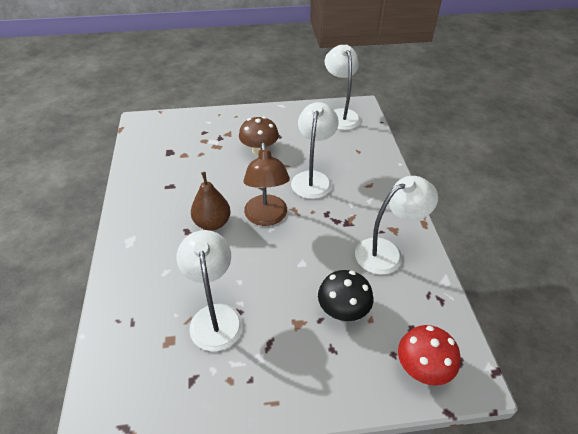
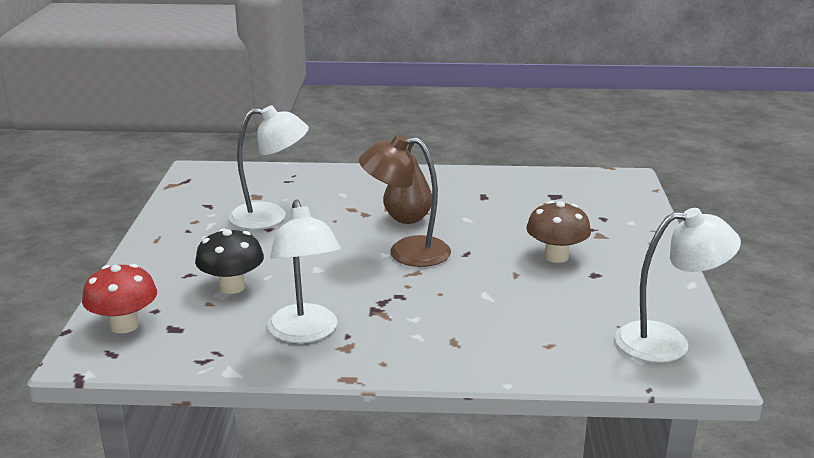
camera: 100 degrees right, 20 degrees down
white lamp [291,102,339,199] -> none

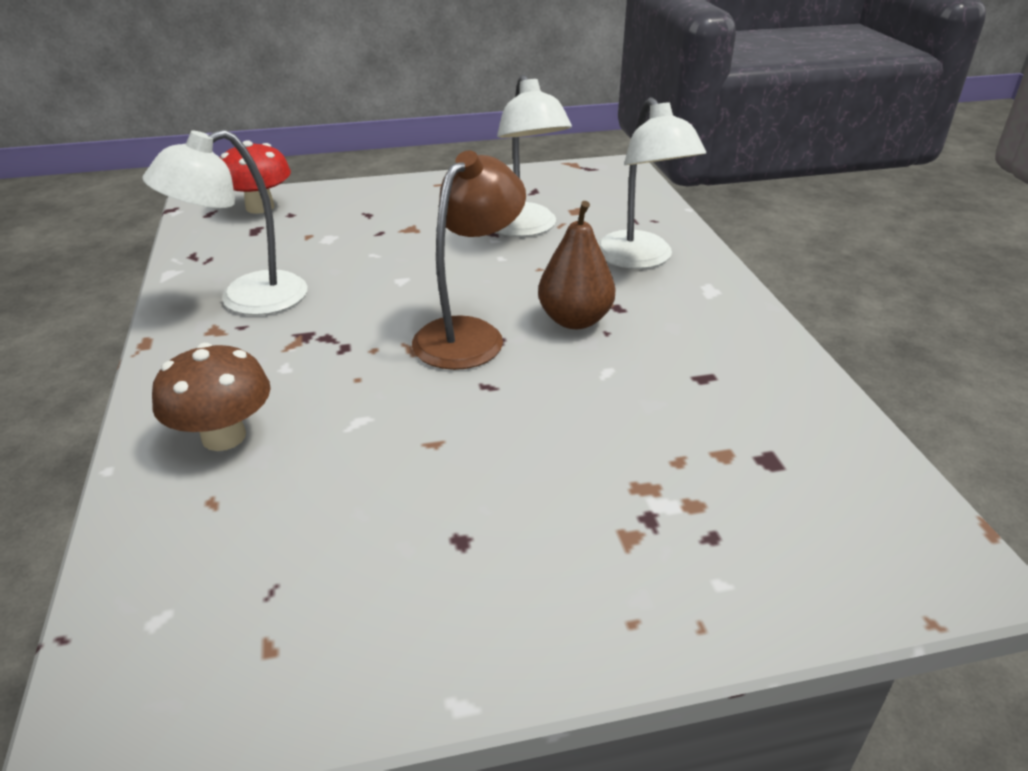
camera: 75 degrees right, 10 degrees up
black mushroom [195,228,264,294] -> none
brown lamp [359,134,451,267] -> brown lamp turned 45 degrees clockwise [412,150,526,370]
brown mushroom [526,201,591,263] -> brown mushroom moved to [152,343,271,451]
white lamp [615,208,741,363] -> white lamp moved to [598,97,706,269]

